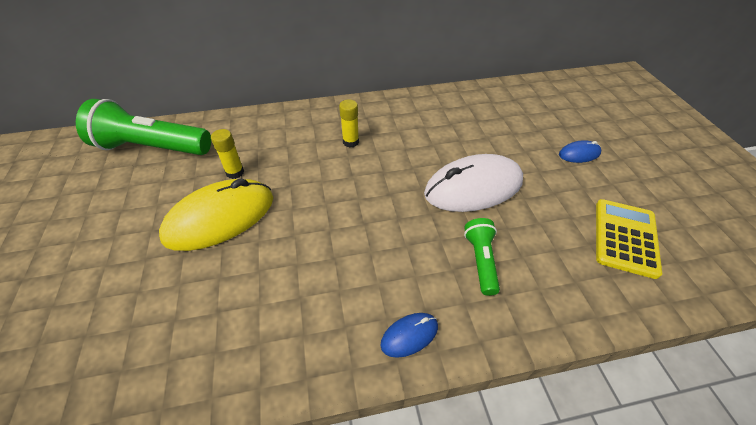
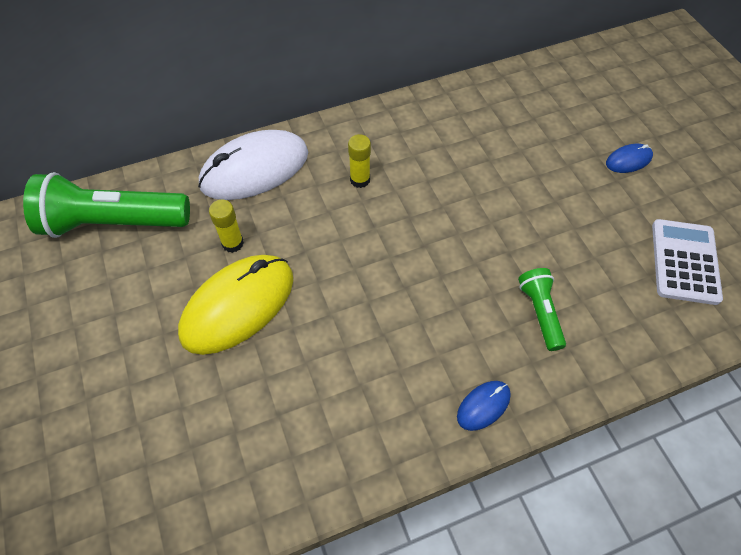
camera: 10 degrees left, 10 degrees up
white mouse [424,154,523,212] -> white mouse moved to [198,130,308,200]
yellow calculator [596,199,662,279] -> white calculator [652,219,723,305]

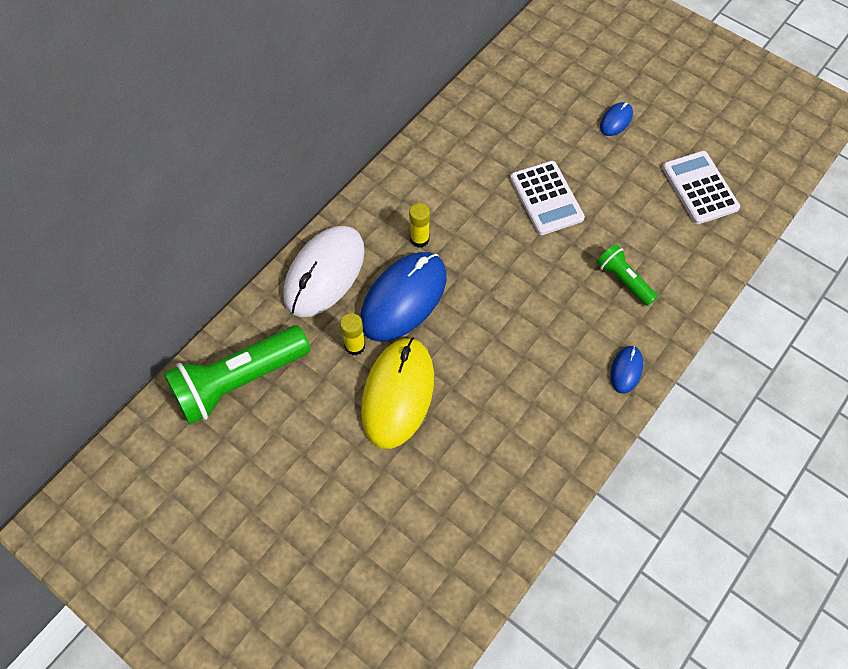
camera: 30 degrees left, 5 degrees up
none -> blue mouse [360,252,447,342]
none -> white calculator [510,161,585,235]

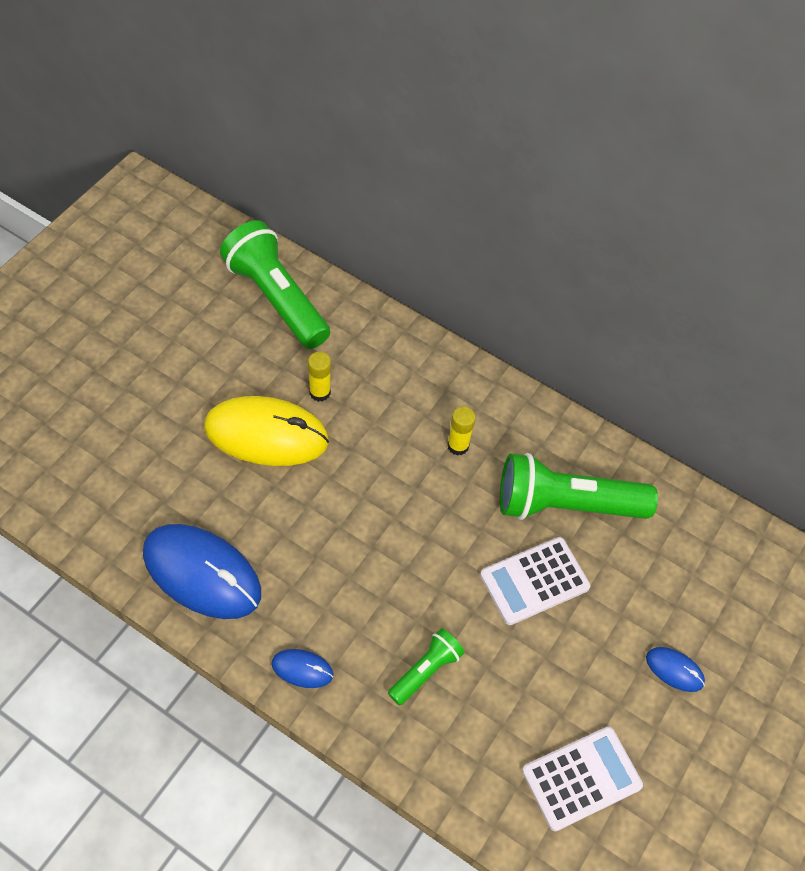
camera: 80 degrees right, 5 degrees down
white mouse [283,226,365,317] -> none
blue mouse [360,252,447,342] -> blue mouse moved to [143,524,261,619]
none -> green flashlight [500,453,658,520]

